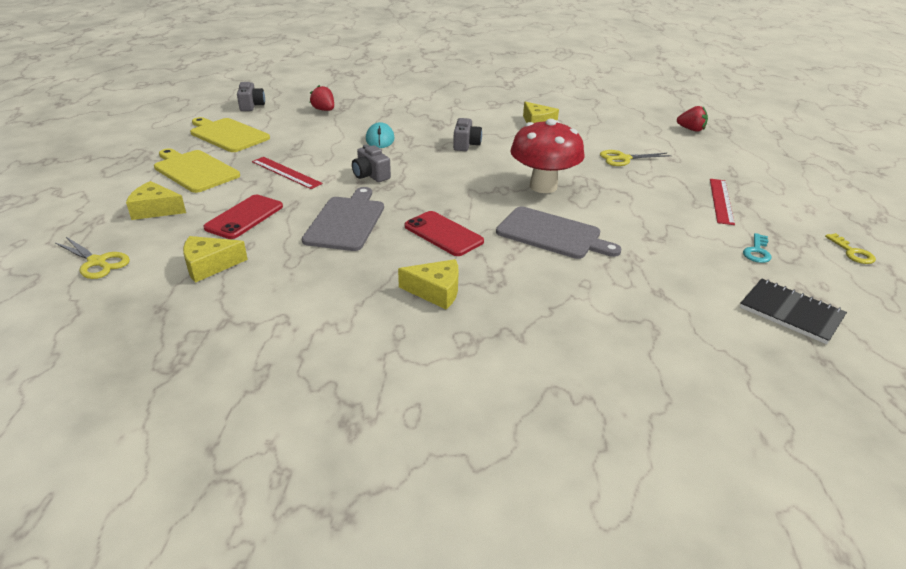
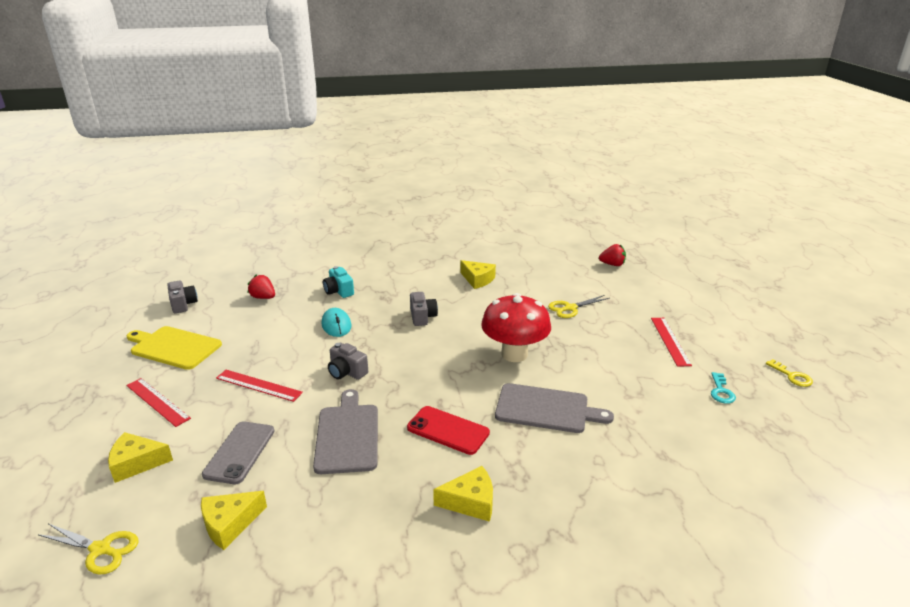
camera: 15 degrees left, 5 degrees down
yellow cutting board [154,148,240,193] -> red ruler [126,378,191,427]
red phone [203,195,283,239] -> grey phone [202,421,274,484]
black notebook [740,279,847,344] -> none
none -> turquoise camera [323,266,354,298]

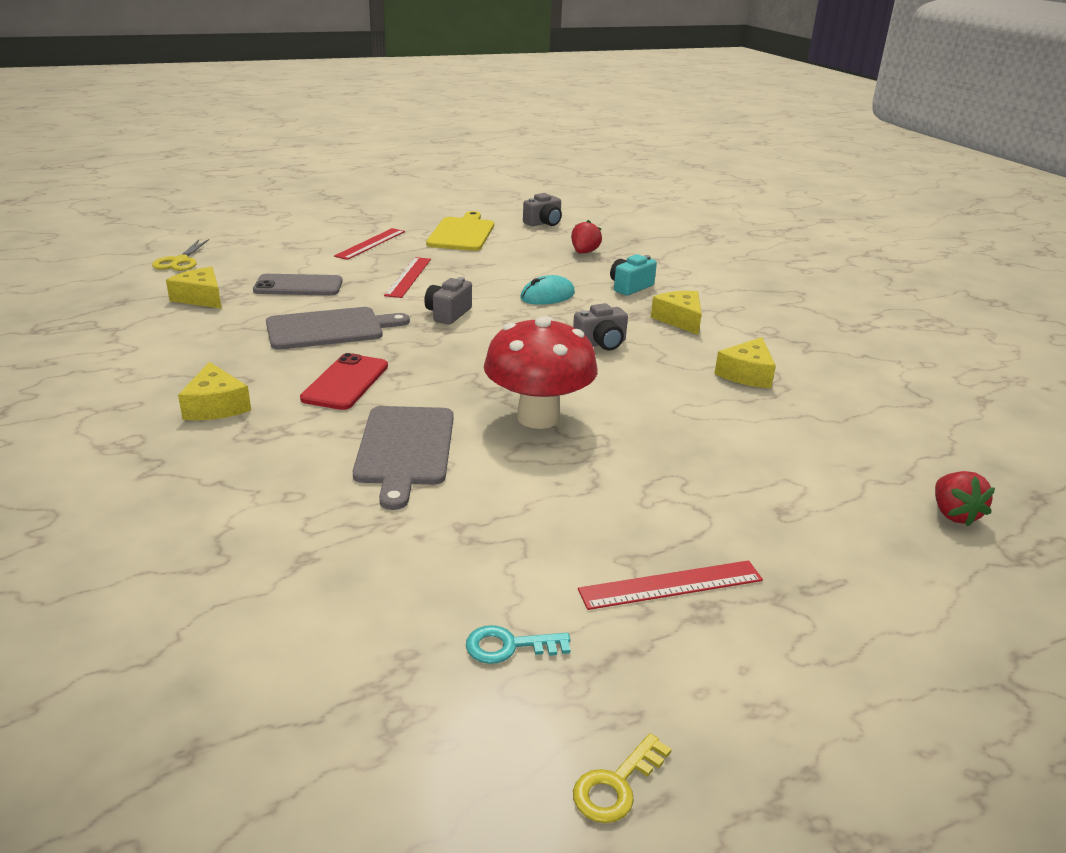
camera: 75 degrees right, 0 degrees up
yellow cheese [108,432,173,483] -> yellow cheese moved to [651,291,702,335]
yellow scissors [548,295,610,318] -> none

